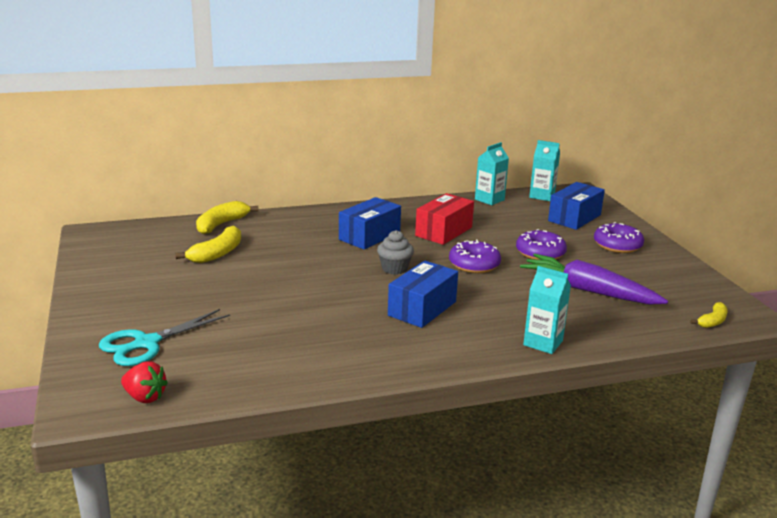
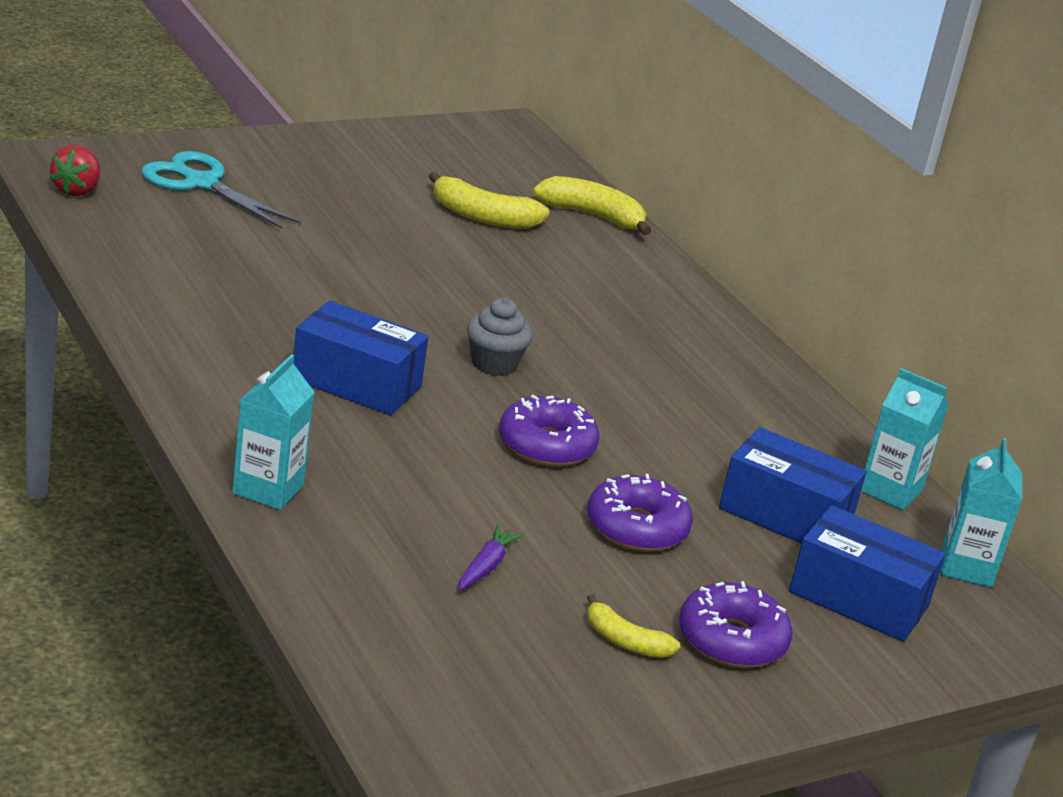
camera: 75 degrees right, 5 degrees up
blue box [339,197,401,250] -> blue box moved to [719,427,867,544]
red box [415,193,474,245] -> none
purple carrot [520,254,668,305] -> purple carrot [458,524,524,590], size x0.41
yellow banana [690,302,728,328] -> yellow banana moved to [587,594,680,658]

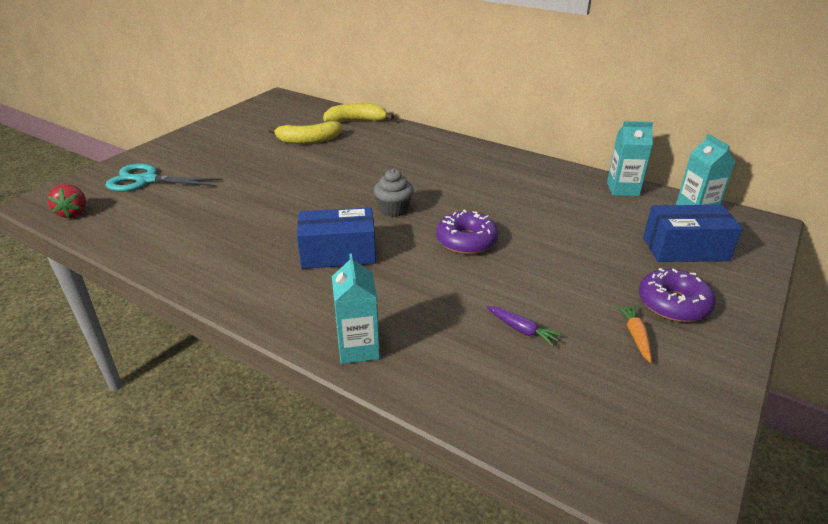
camera: 25 degrees left, 5 degrees up
purple carrot [458,524,524,590] -> purple carrot turned 135 degrees clockwise [487,306,562,346]
purple donut [587,474,693,552] -> none
yellow banana [587,594,680,658] -> orange carrot [616,305,652,363]
blue box [719,427,867,544] -> none

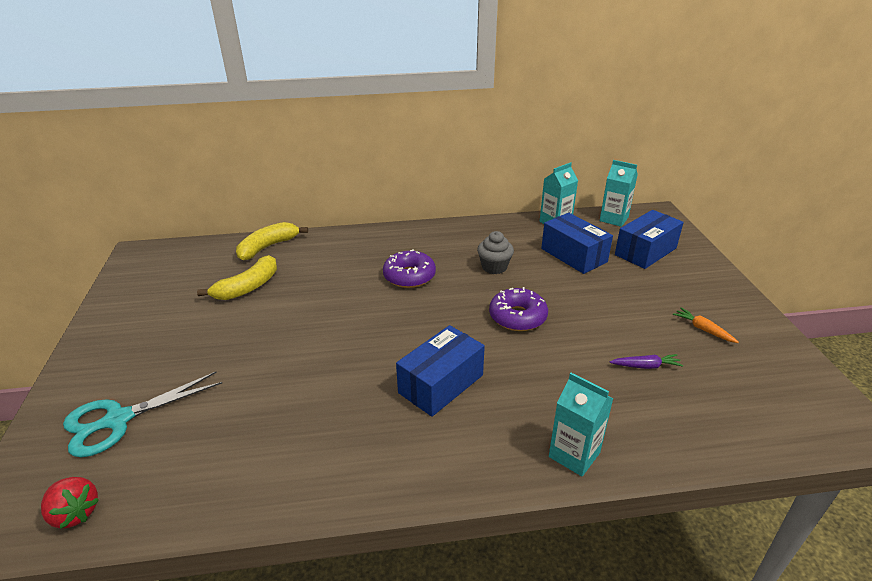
camera: 40 degrees left, 0 degrees up
grey cupcake [374,169,414,217] -> grey cupcake moved to [477,231,514,274]
purple donut [639,268,715,322] -> purple donut moved to [383,249,436,288]
none -> blue box [541,213,613,274]

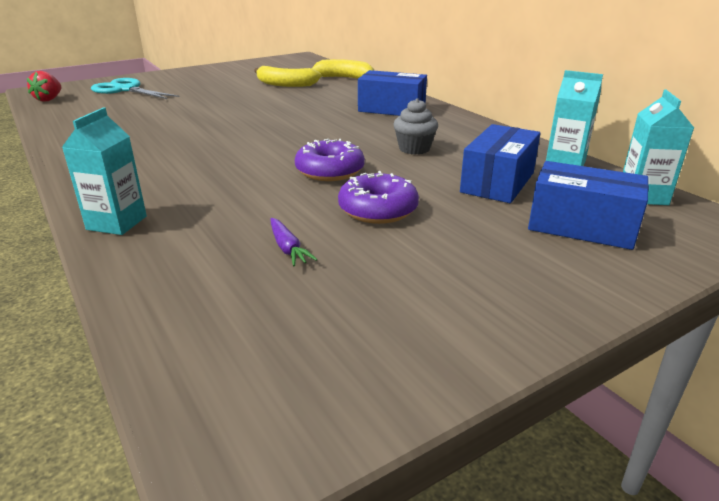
camera: 65 degrees right, 5 degrees down
purple donut [383,249,436,288] -> purple donut moved to [338,171,419,224]
blue box [396,325,485,417] -> blue box moved to [358,70,427,116]
orange carrot [673,308,739,343] -> none

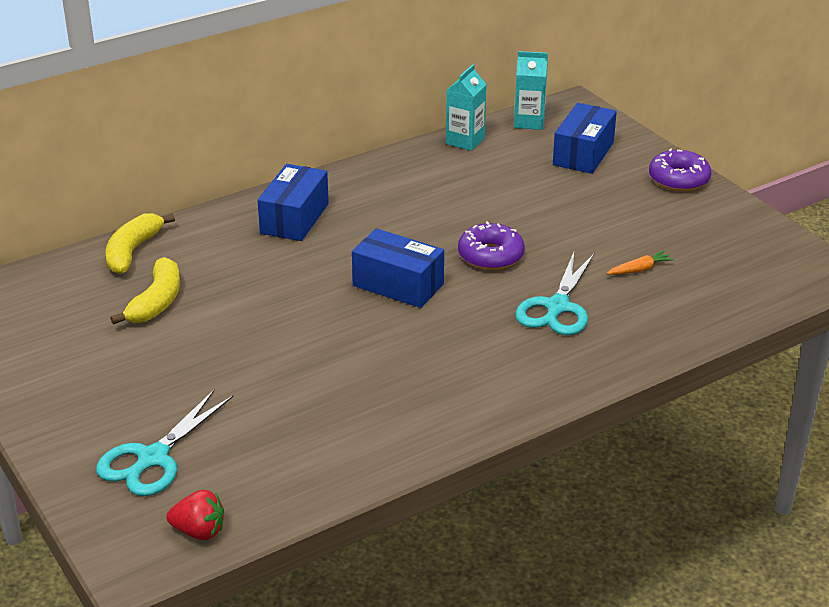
camera: 90 degrees left, 5 degrees up
turquoise carton [62,107,147,235] -> none
purple carrot [270,218,317,266] -> orange carrot [607,251,674,275]
purple donut [338,171,419,224] -> purple donut moved to [649,148,711,191]
grey cupcake [393,98,438,155] -> none
blue box [460,124,541,203] -> blue box moved to [352,228,444,308]
none -> turquoise scissors [515,252,595,335]

